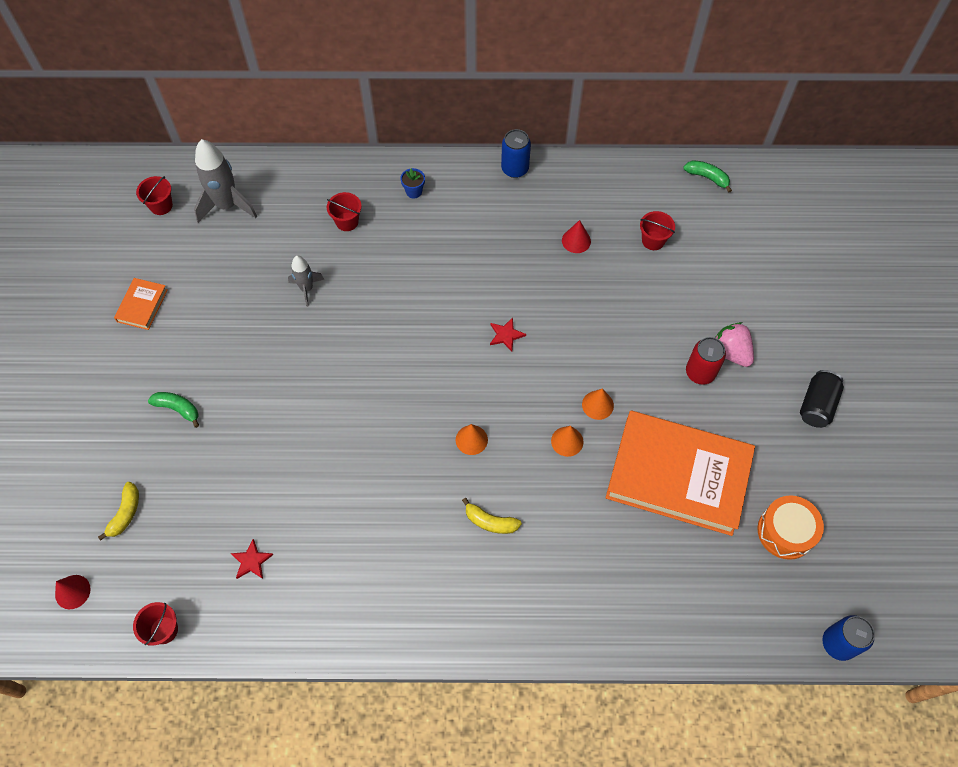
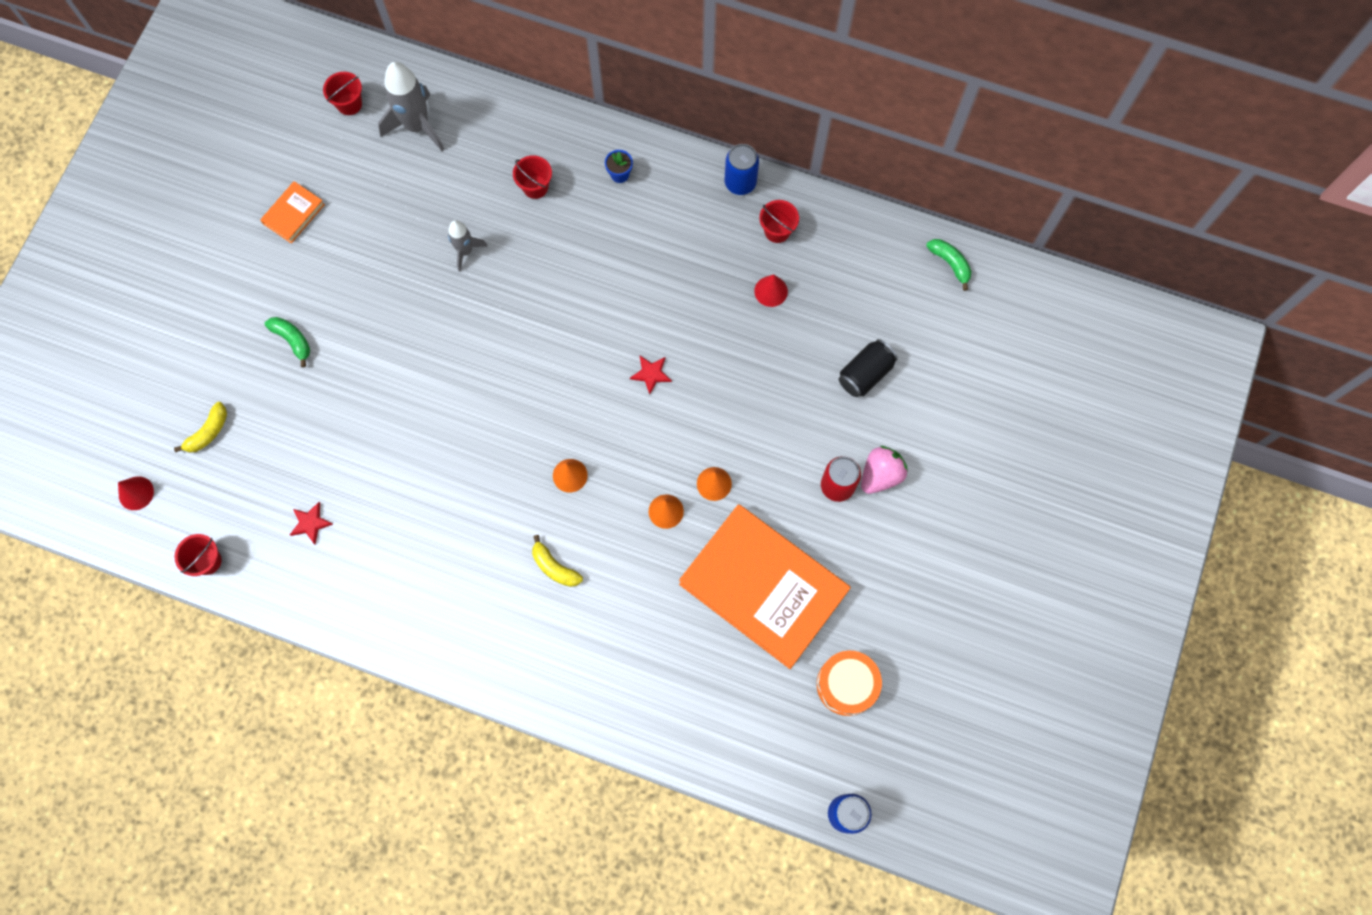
camera: 20 degrees right, 10 degrees up
red bucket [640,211,675,250] -> red bucket moved to [759,200,799,243]
pink strawberry [715,322,754,367] -> pink strawberry turned 60 degrees clockwise [861,446,908,494]
black can [800,370,844,428] -> black can moved to [839,339,897,397]

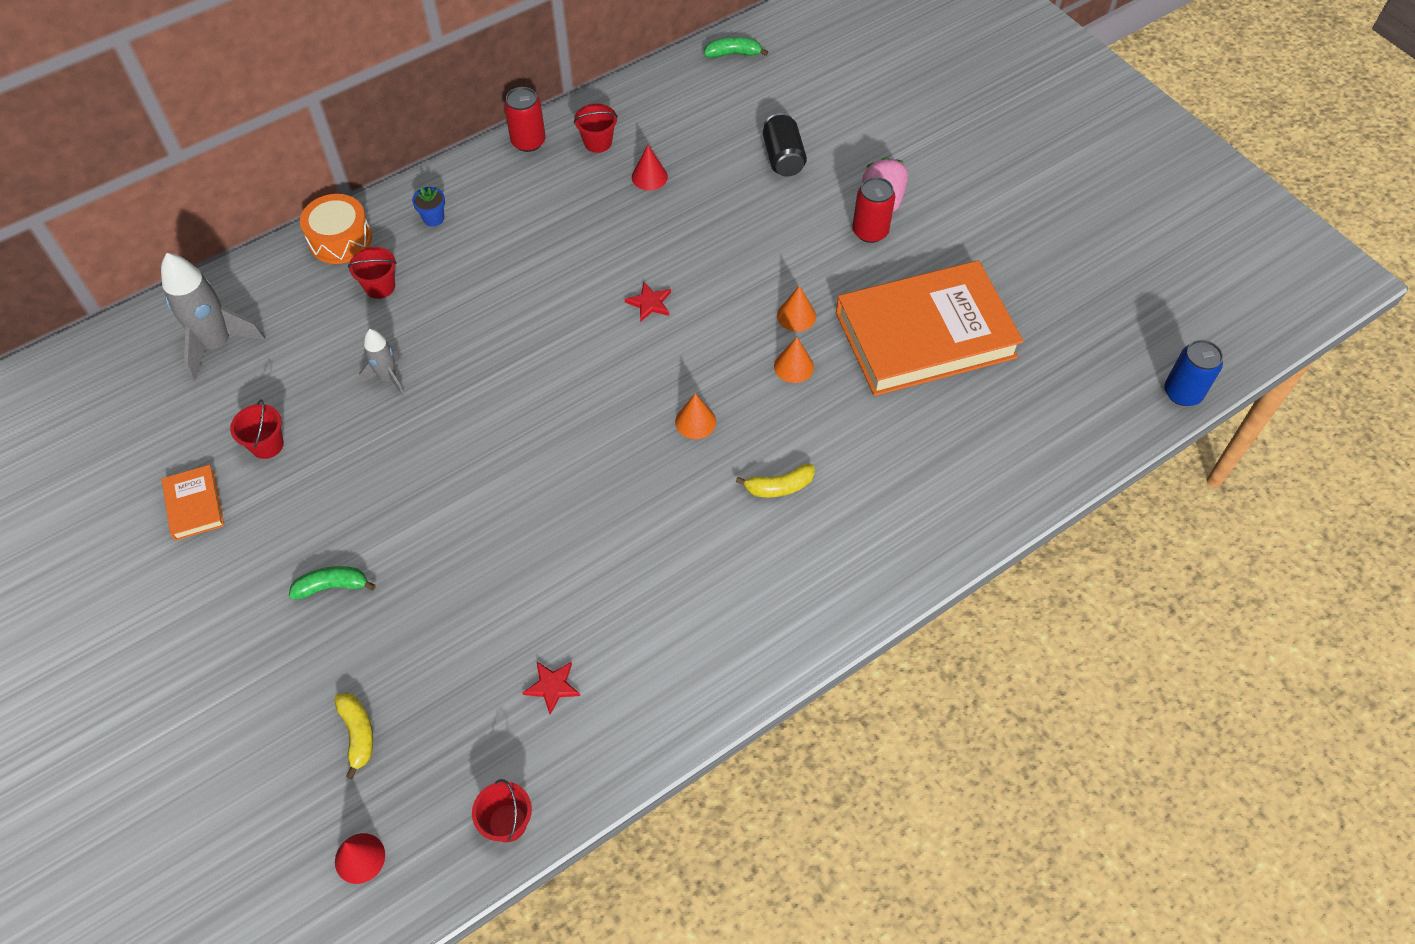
camera: 55 degrees left, 15 degrees down
red bucket [323,72,362,115] -> red bucket moved to [230,399,284,459]
blue can [725,144,759,195] -> red can [504,87,546,152]
orange drum [817,650,882,716] -> orange drum moved to [300,194,372,264]

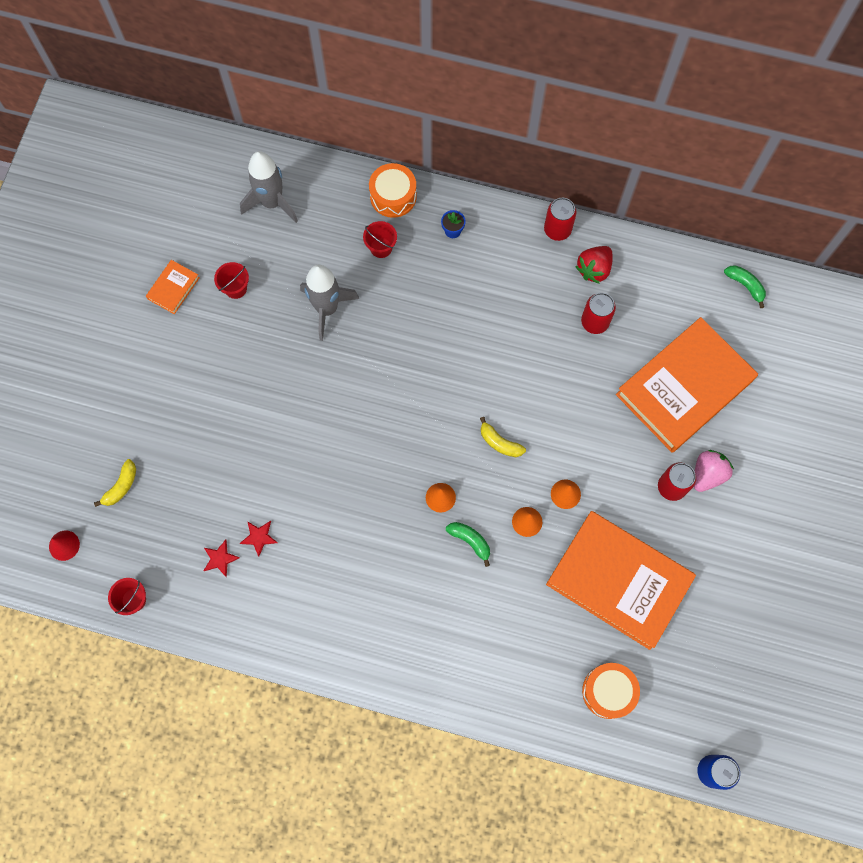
camera: 50 degrees right, 15 degrees up
green banana [289,566,376,600] -> green banana moved to [446,522,490,567]
grey rocket [359,329,405,395] -> grey rocket [300,265,359,341], size x1.74
red bucket [574,104,618,153] -> red strawberry [576,246,613,284]
red star [625,282,671,322] -> red star moved to [240,521,278,557]
red cone [632,145,668,190] -> red can [581,293,616,334]
yellow banana [736,464,815,497] -> yellow banana moved to [480,417,526,457]
black can [763,113,807,177] -> orange book [616,317,758,453]
none -> orange drum [582,663,640,719]

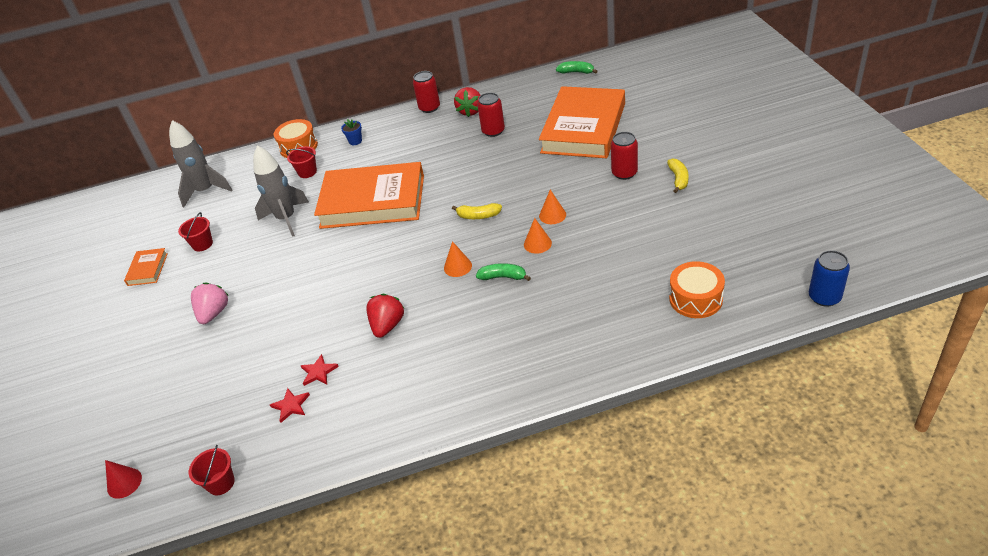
camera: 25 degrees left, 30 degrees down
yellow banana [94,459,136,507] -> yellow banana moved to [667,158,689,193]
orange book [546,511,696,650] -> orange book moved to [314,162,424,229]
pink strawberry [694,450,734,492] -> pink strawberry moved to [191,283,229,324]
none -> red strawberry [366,294,404,338]

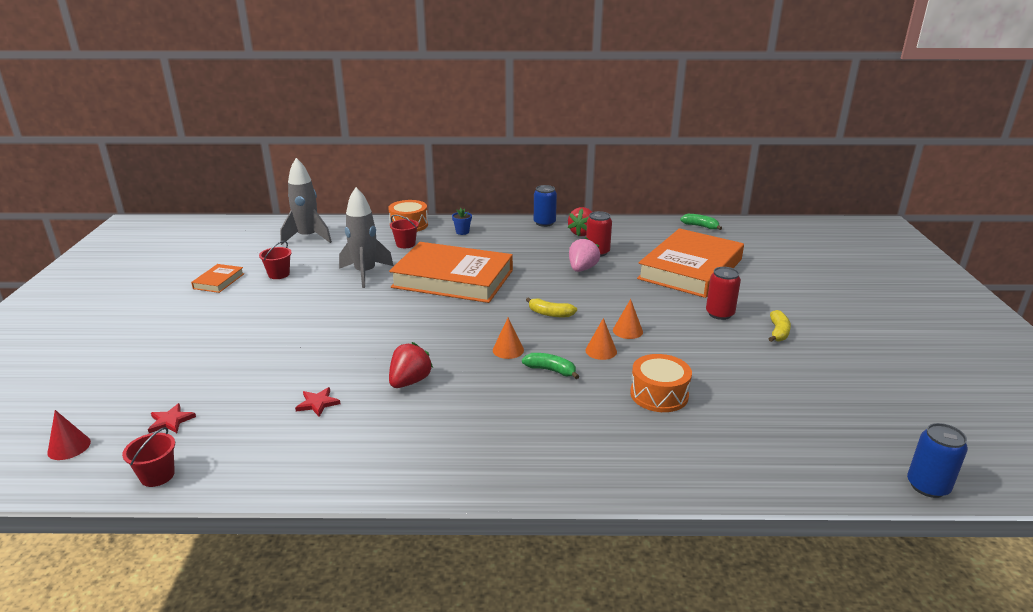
camera: 10 degrees right, 15 degrees down
pink strawberry [191,283,229,324] -> pink strawberry moved to [569,237,600,272]
red star [270,388,310,423] -> red star moved to [148,403,196,433]
red can [413,71,440,113] -> blue can [534,185,557,227]
orange drum [669,261,725,318] -> orange drum moved to [630,354,692,412]

